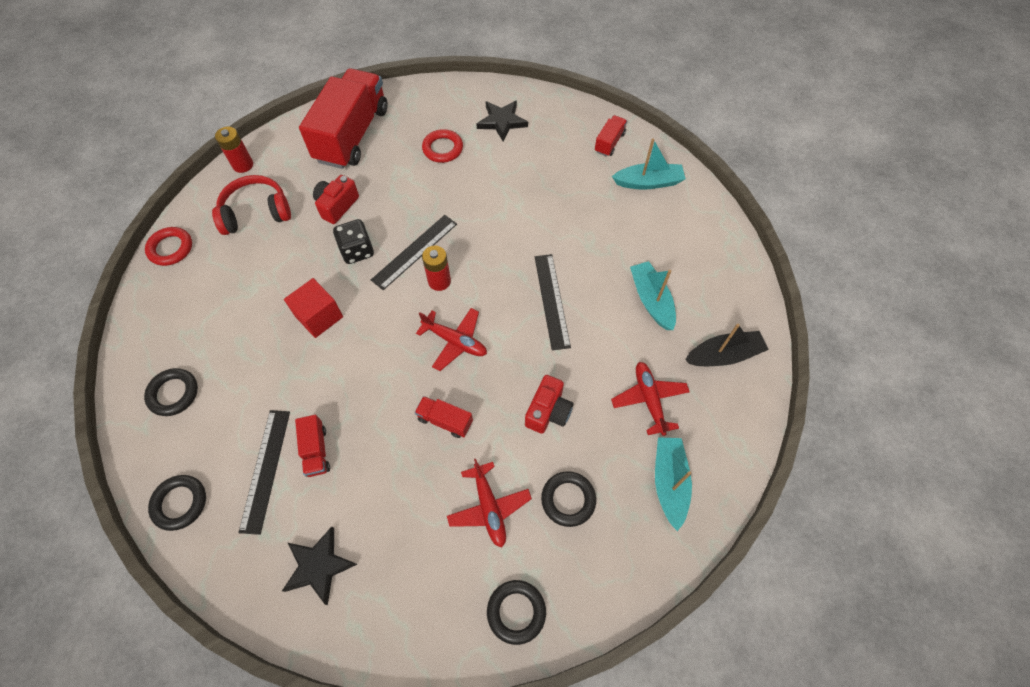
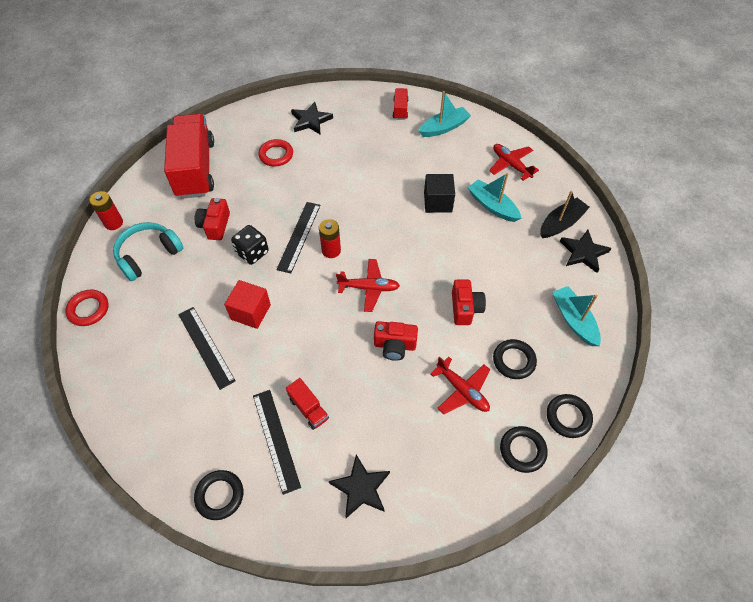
camera: 25 degrees left, 5 degrees down
black ring [144,368,198,416] -> black ring moved to [547,394,593,438]
red headphones [212,175,291,235] -> turquoise headphones [113,222,183,281]
red truck [415,396,473,438] -> red camera [374,321,418,361]
black ruler [535,254,571,350] -> black ruler moved to [179,307,236,390]
red plane [611,362,690,436] -> red plane moved to [489,144,539,181]
none -> black cube [424,174,455,213]
none -> black star [560,230,611,273]

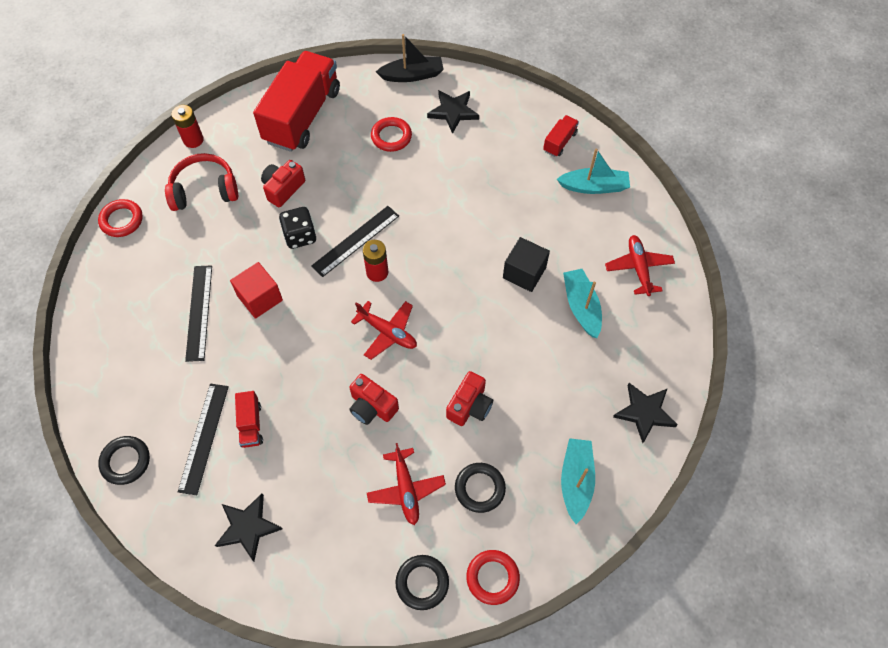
camera: 30 degrees right, 5 degrees up
turquoise headphones [113,222,183,281] -> red headphones [165,153,238,211]
black boat [540,191,590,238] -> black boat moved to [376,34,444,82]
black ring [547,394,593,438] -> red ring [466,550,520,605]

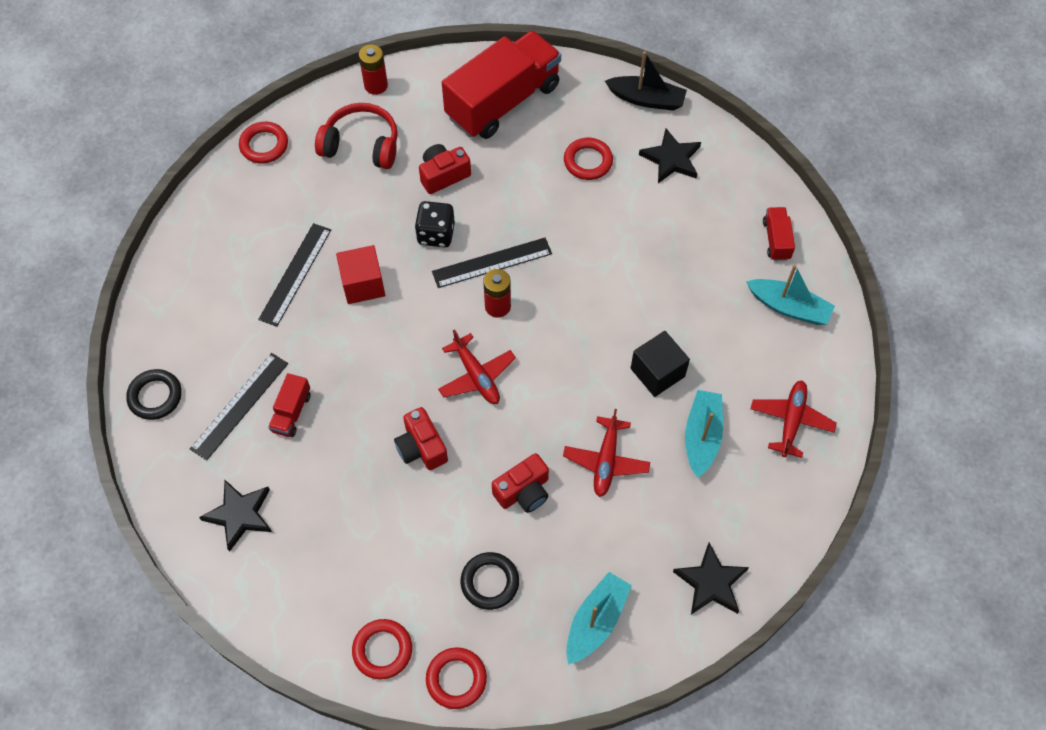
camera: 25 degrees right, 0 degrees up
red plane [367,443,446,525] -> red plane moved to [563,409,650,497]
black ring [395,555,449,610] -> red ring [352,619,412,680]
red truck [543,115,579,157] -> red truck turned 60 degrees counterclockwise [763,207,795,261]

